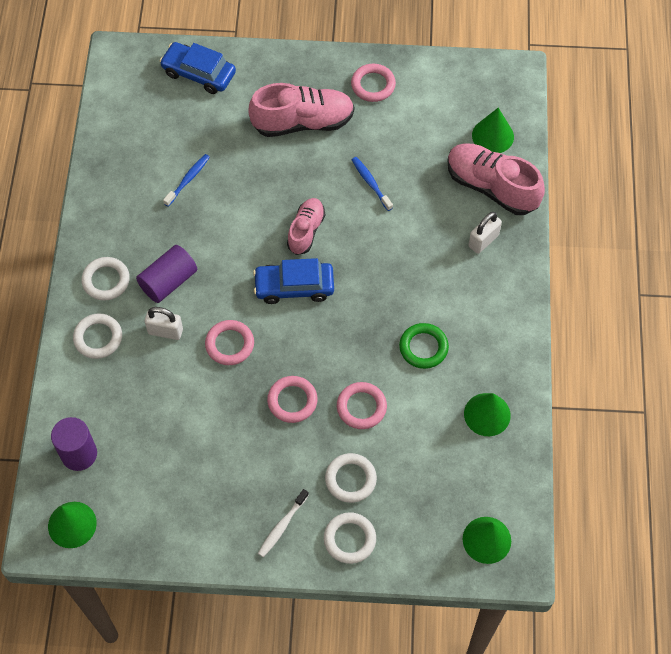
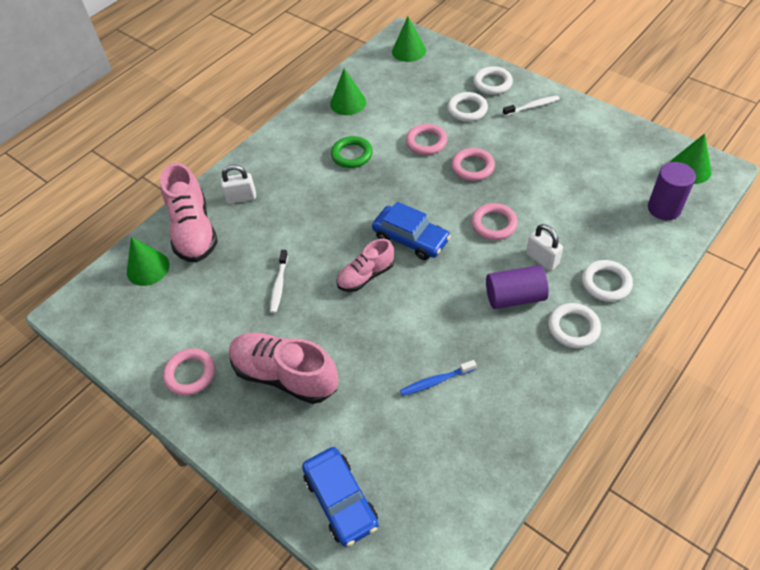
camera: 140 degrees left, 10 degrees down
blue toothbrush [352,157,393,211] -> white toothbrush [270,250,288,313]

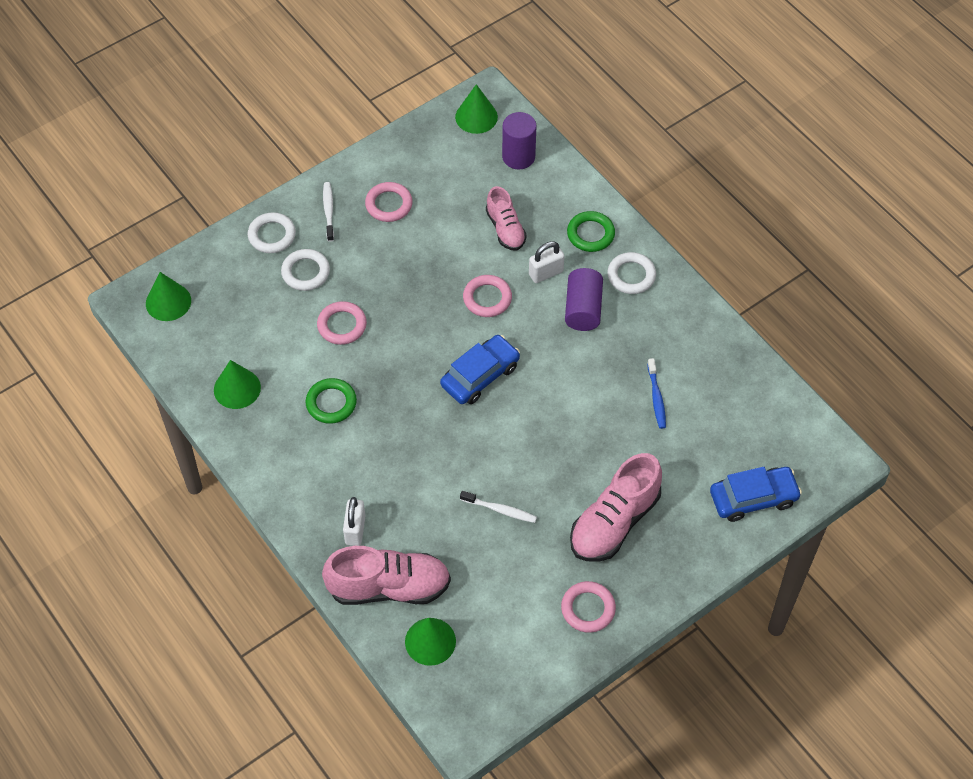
camera: 80 degrees left, 5 degrees up
pink shoe [337,239,394,292] -> pink shoe moved to [486,186,527,250]
pink ring [452,148,495,181] -> pink ring moved to [365,182,413,222]
white ring [582,260,633,302] -> green ring [567,211,615,252]

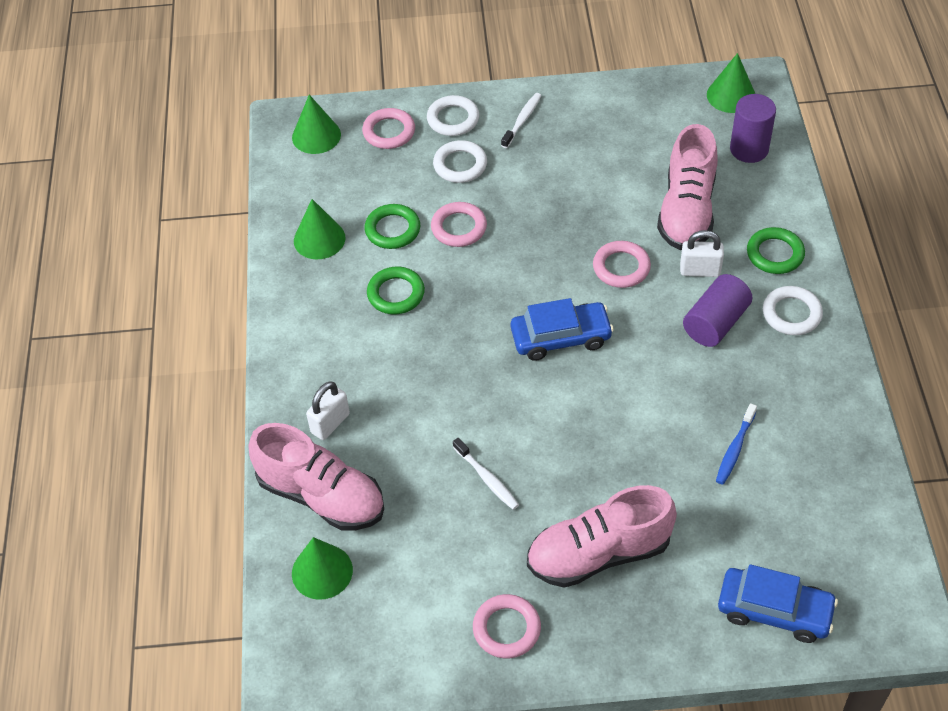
camera: 35 degrees right, 5 degrees down
pink ring [365,182,413,222] -> pink ring moved to [362,108,415,149]
pink shoe [486,186,527,250] -> pink shoe [657,124,718,250], size x1.66
none -> green ring [365,204,420,249]

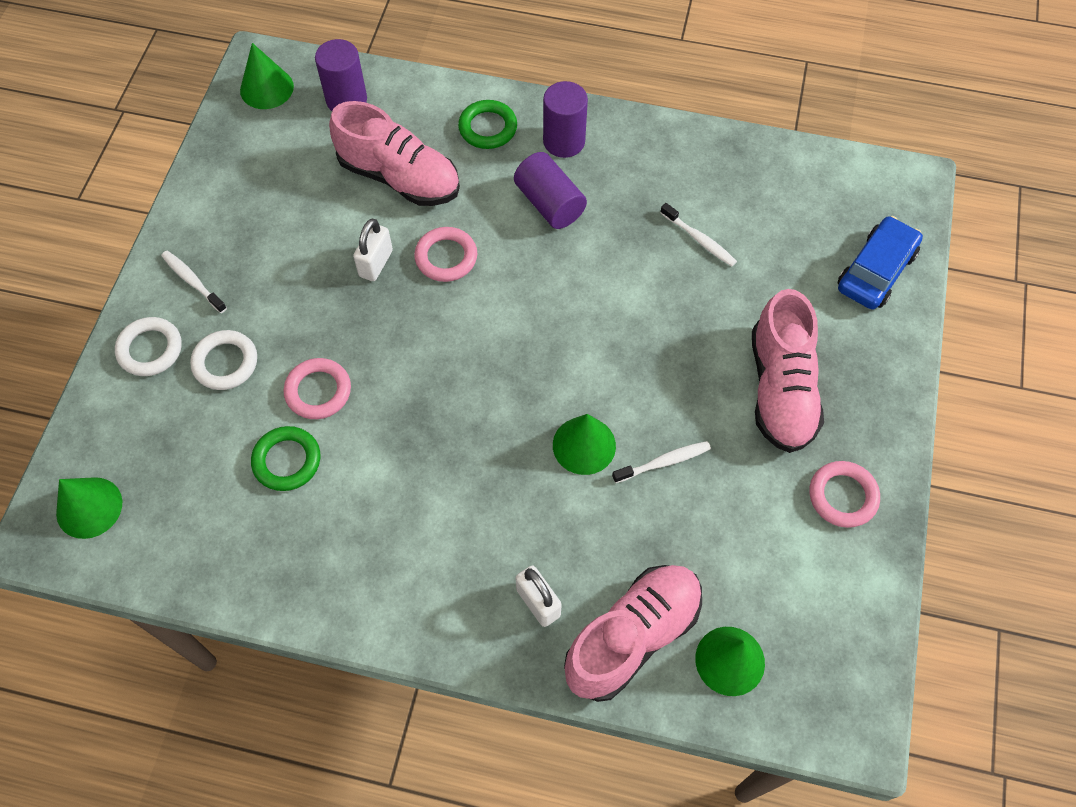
camera: 75 degrees left, 10 degrees up
green cone [294,199,345,259] -> green cone moved to [553,414,616,475]
pink ring [362,108,415,149] -> none
green ring [367,267,425,314] -> none
blue car [511,298,614,361] -> none
white padlock [680,230,724,277] -> white padlock moved to [353,219,393,281]
blue toothbrush [716,403,757,485] -> white toothbrush [660,203,737,267]
white ring [763,286,823,335] -> purple cylinder [543,81,588,158]

